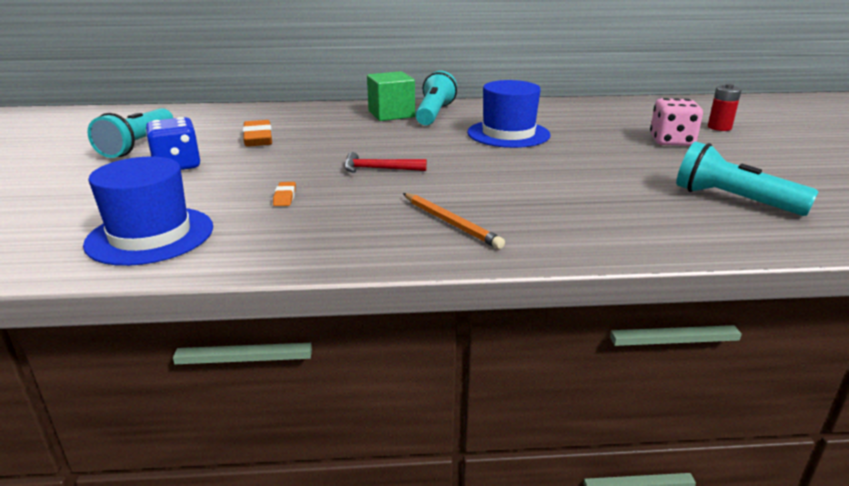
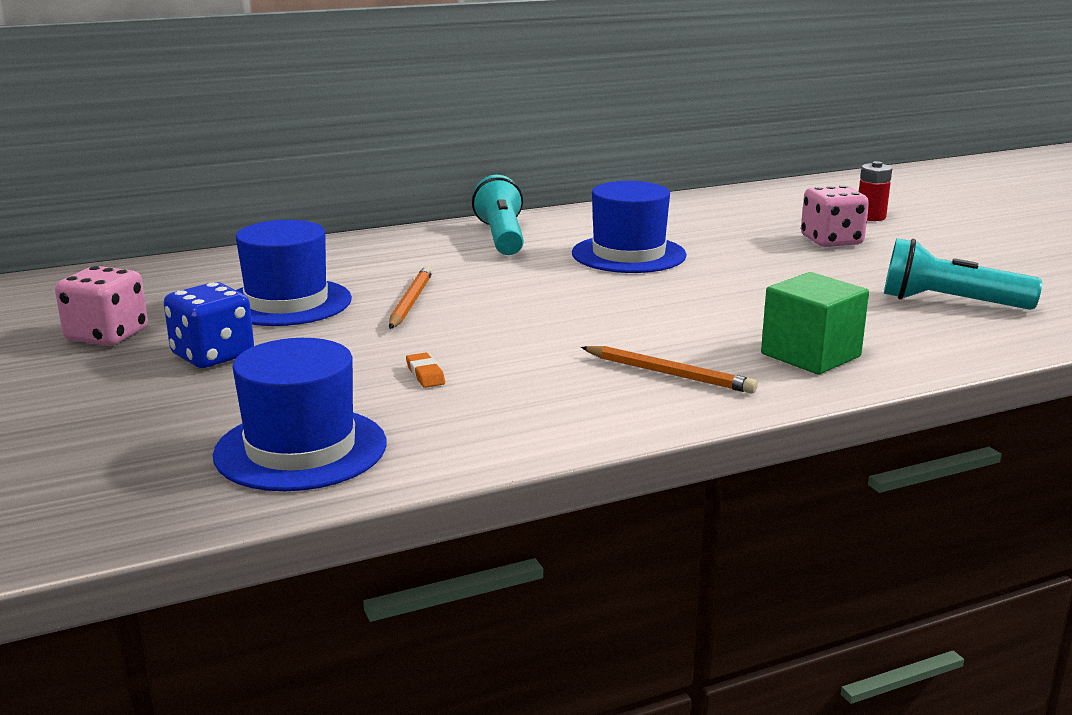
camera: 20 degrees left, 5 degrees down
turquoise flashlight [87,108,173,158] -> pink dice [55,266,148,346]
orange eraser [242,120,272,147] -> blue hat [236,220,352,326]
red hammer [344,152,427,173] -> none
green cube [367,71,415,121] -> green cube moved to [761,272,869,375]
none -> orange pencil [389,266,433,329]

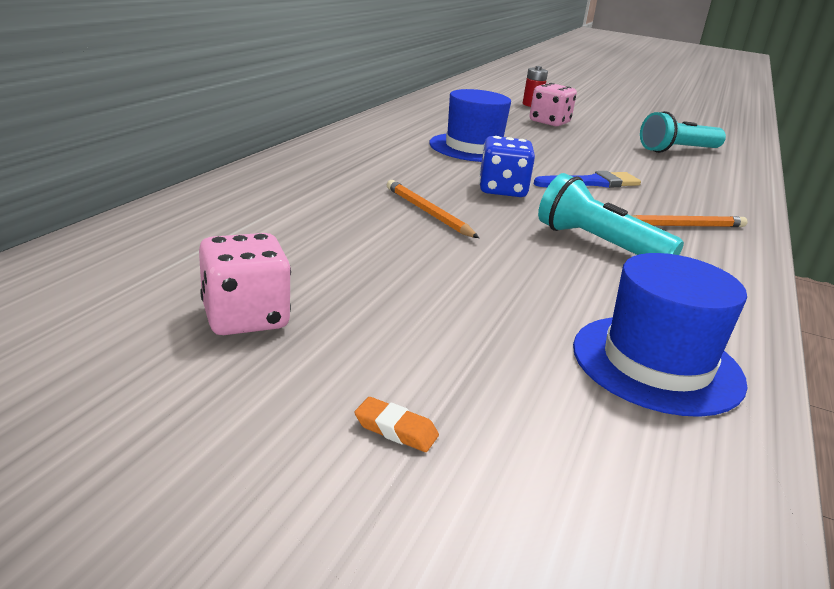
camera: 45 degrees left, 5 degrees up
blue dice [164,282,254,368] -> blue dice moved to [479,136,535,197]
blue hat [236,220,352,326] -> none
orange eraser [406,353,445,388] -> orange eraser moved to [354,397,439,452]
turquoise flashlight [472,175,524,255] -> turquoise flashlight moved to [538,173,684,255]
green cube [761,272,869,375] -> none
none -> blue brush [534,171,641,188]

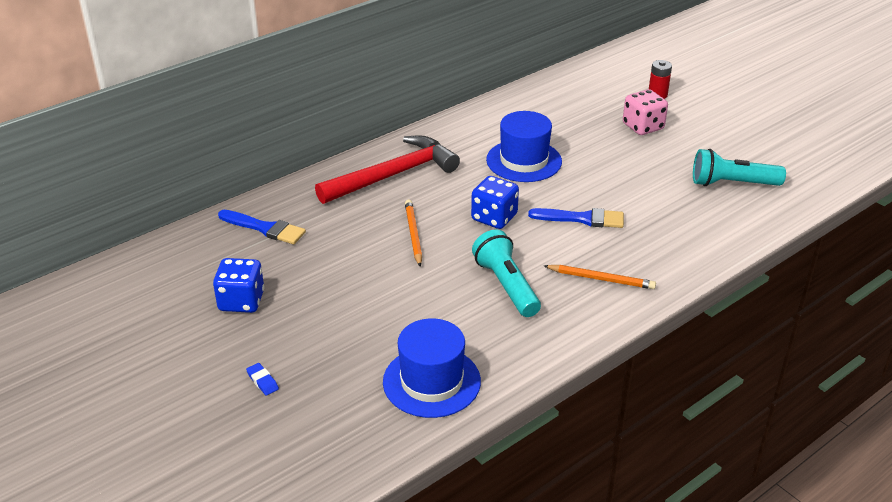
camera: 30 degrees right, 10 degrees up
pink dice [199,233,291,335] -> blue dice [213,258,264,313]
orange eraser [354,397,439,452] -> blue eraser [246,363,279,395]
none -> blue brush [218,210,306,244]
none -> red hammer [315,135,460,204]

